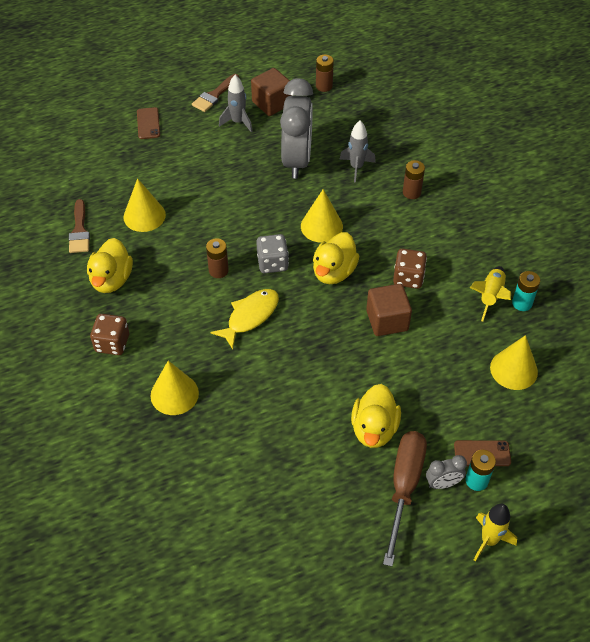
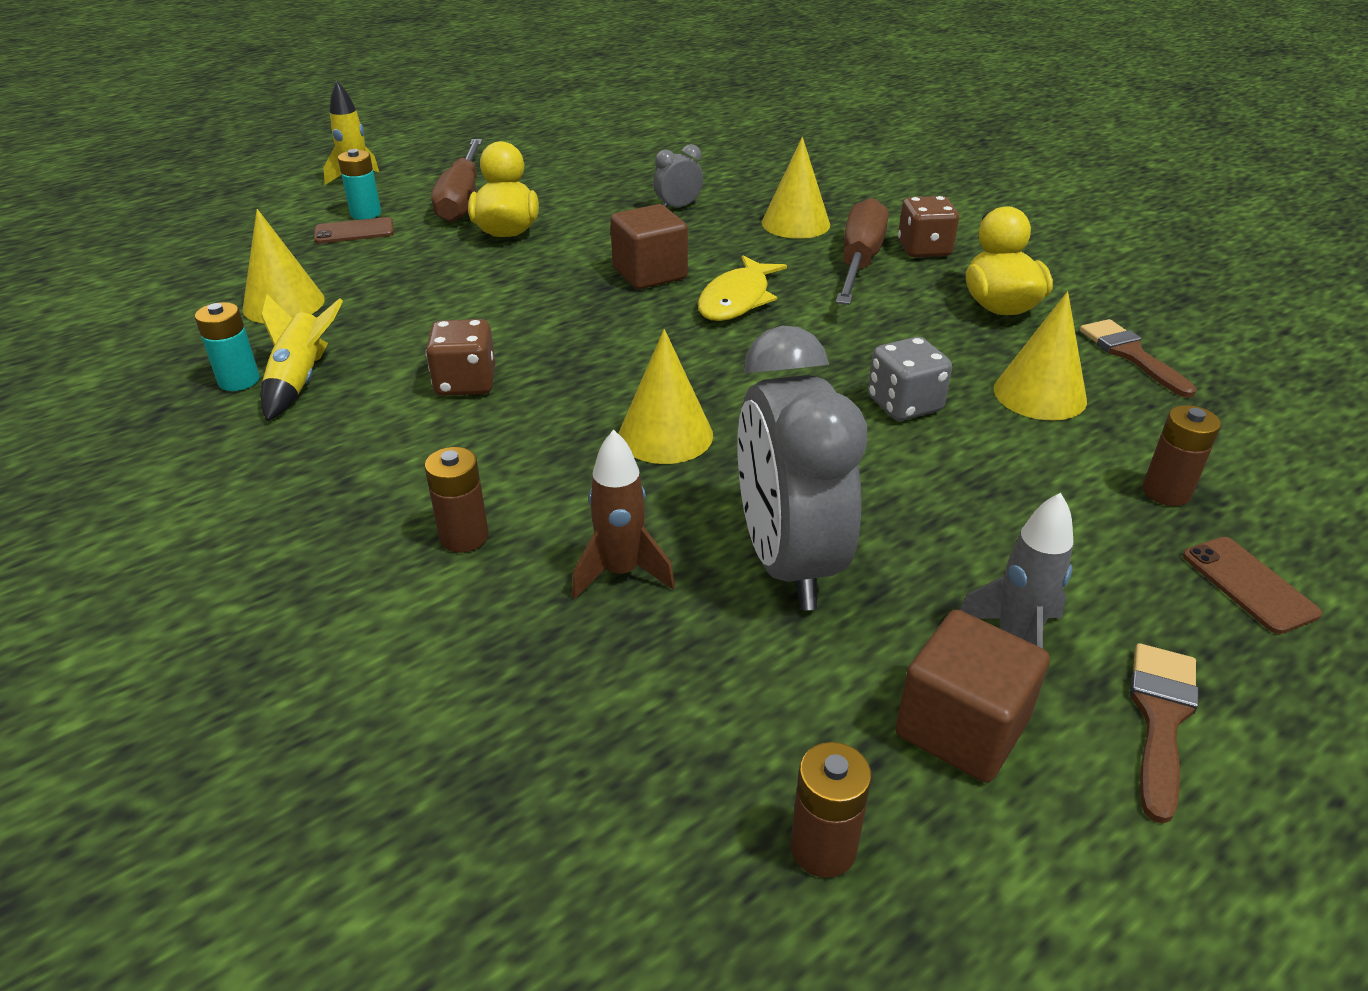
camera: 165 degrees right, 15 degrees down
brown battery [206,238,229,278] -> brown battery moved to [1143,405,1221,506]
grey dice [256,234,289,273] -> grey dice moved to [868,337,952,421]
yellow duck [313,232,359,284] -> none
grey rocket [340,120,376,183] -> brown rocket [572,430,675,599]
brown cube [366,284,412,336] -> brown cube moved to [610,204,688,289]
grey clock [426,455,467,489] -> grey clock moved to [653,144,703,208]
none -> brown screwdriver [836,198,889,305]

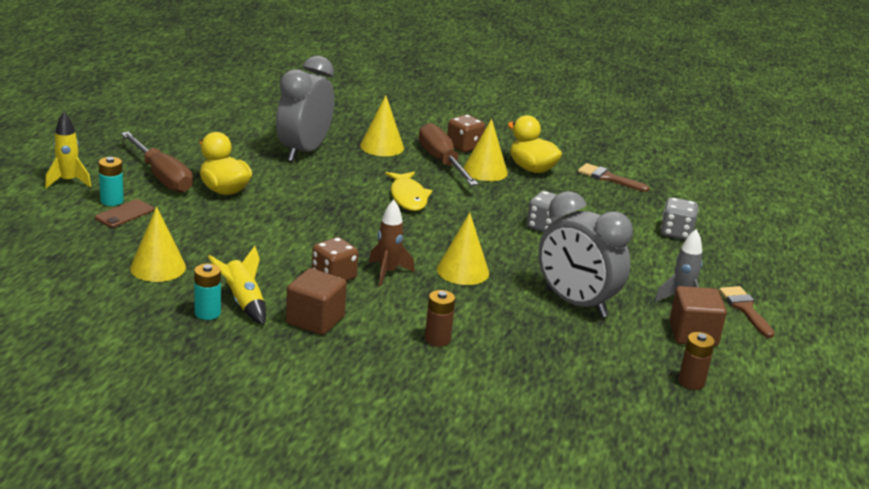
camera: 40 degrees left, 10 degrees down
brown rocket [572,430,675,599] -> brown rocket moved to [369,200,414,286]
brown cube [610,204,688,289] -> brown cube moved to [286,268,347,335]
grey clock [653,144,703,208] -> grey clock [276,56,334,162], size x2.29
yellow cone [994,291,1087,421] -> yellow cone moved to [463,119,508,181]
brown battery [1143,405,1221,506] -> grey dice [660,197,699,240]
brown phone [1183,537,1322,634] -> none

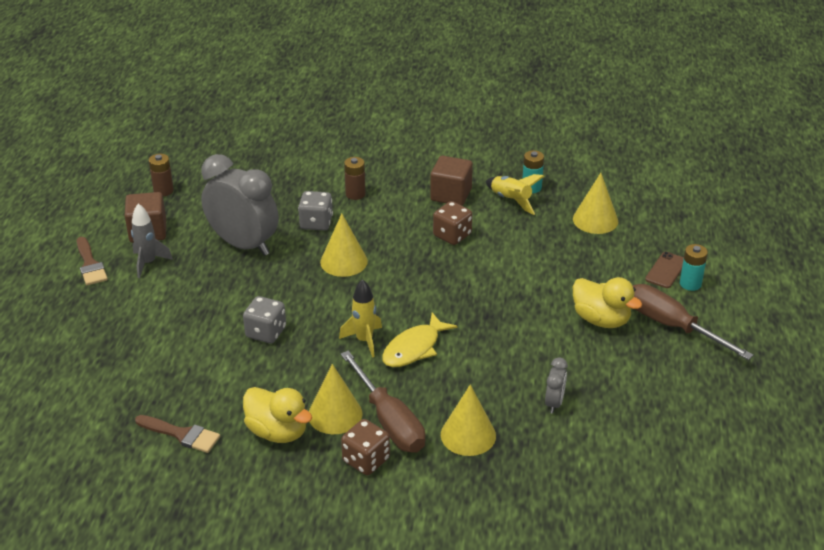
camera: 175 degrees right, 10 degrees up
yellow rocket [45,112,91,188] -> yellow rocket moved to [339,279,382,358]
grey clock [276,56,334,162] -> grey clock [545,357,568,413], size x0.44
brown rocket [369,200,414,286] -> none
yellow fish [385,172,433,211] -> yellow fish turned 120 degrees counterclockwise [382,312,457,367]
grey dice [660,197,699,240] -> grey dice moved to [298,191,333,231]

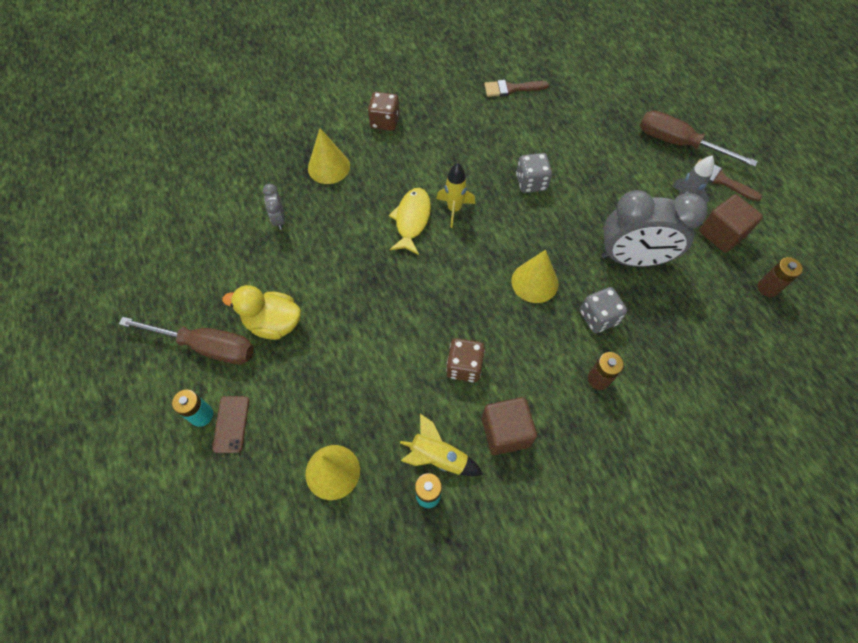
camera: 150 degrees right, 25 degrees up
yellow duck [243,387,312,443] -> none
yellow cone [309,364,362,434] -> none
brown screwdriver [341,351,426,453] -> brown screwdriver moved to [640,111,758,167]

